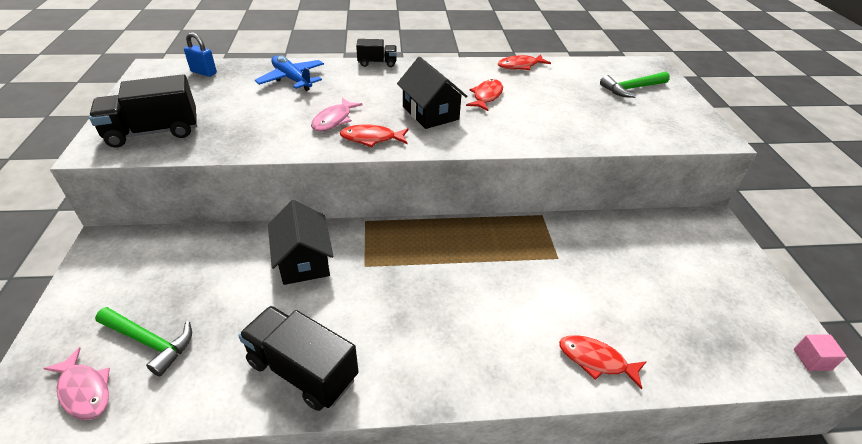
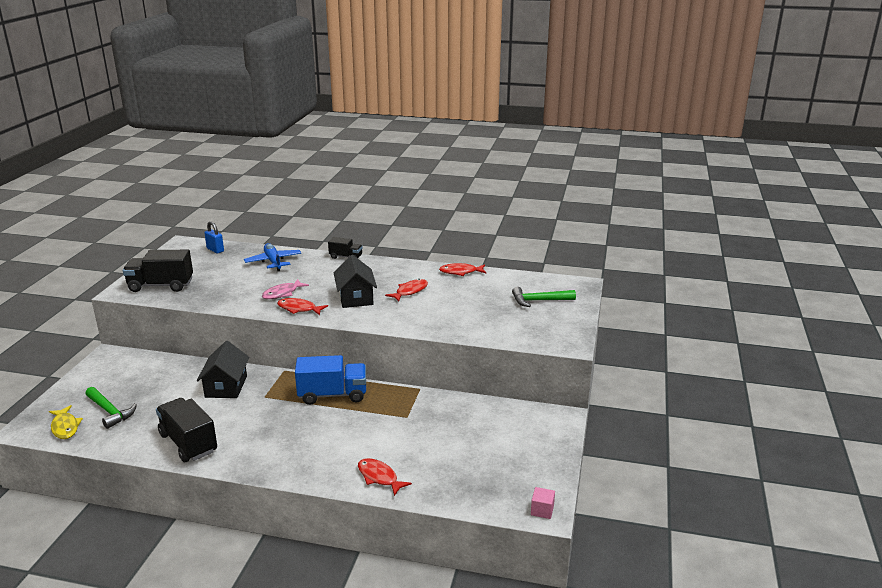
camera: 20 degrees right, 15 degrees down
pink fish [43,347,110,420] -> yellow fish [49,405,83,439]
none -> blue truck [295,355,366,405]

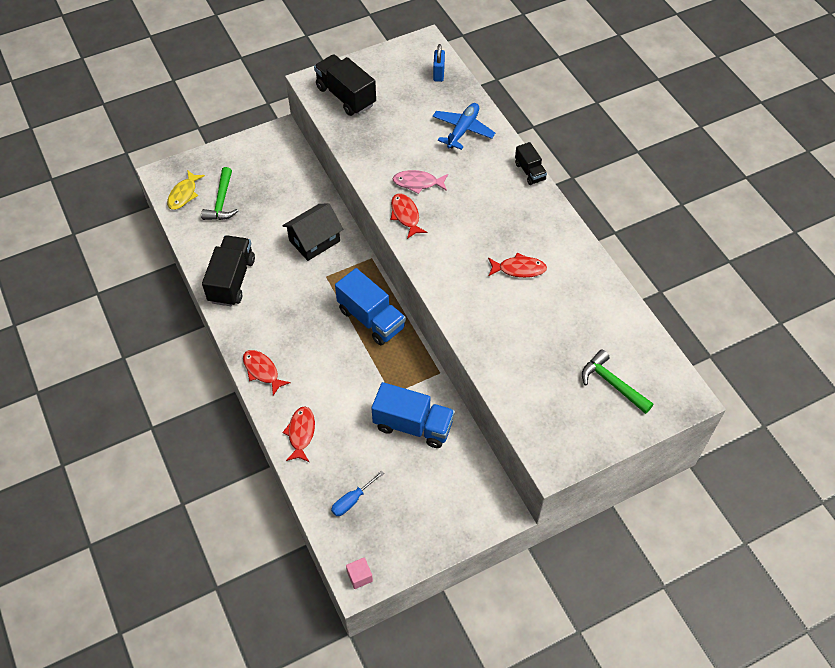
camera: 50 degrees right, 30 degrees up
black house [334,255,377,308] -> none
red fish [439,263,487,276] -> red fish moved to [243,350,291,396]
none -> blue screwdriver [331,470,384,516]
none -> blue truck [372,382,455,448]

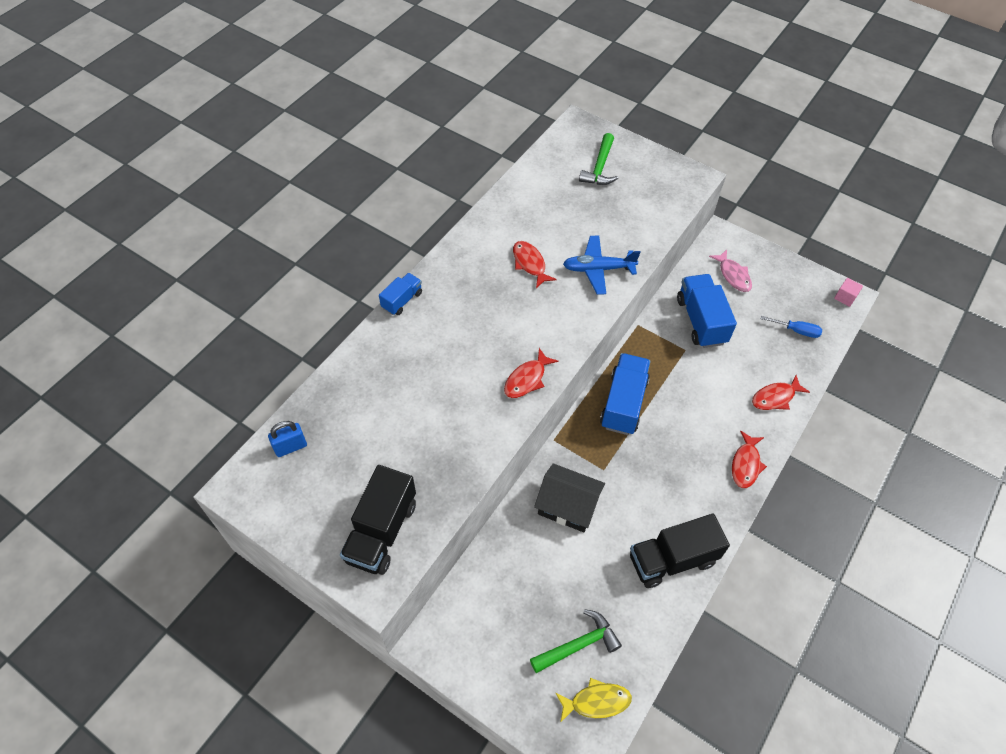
camera: 120 degrees left, 0 degrees up
pink fish [392,170,448,194] -> pink fish moved to [709,250,752,292]
blue plane [432,103,495,150] -> blue plane moved to [563,236,641,294]
black truck [515,142,547,185] -> blue truck [379,273,422,315]

